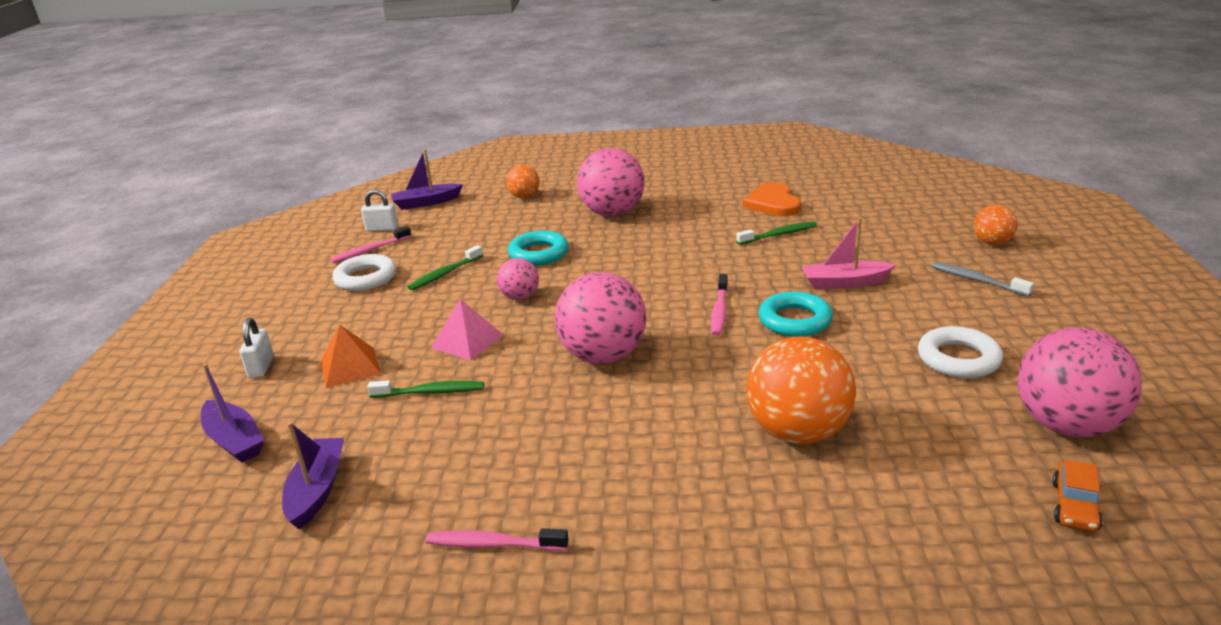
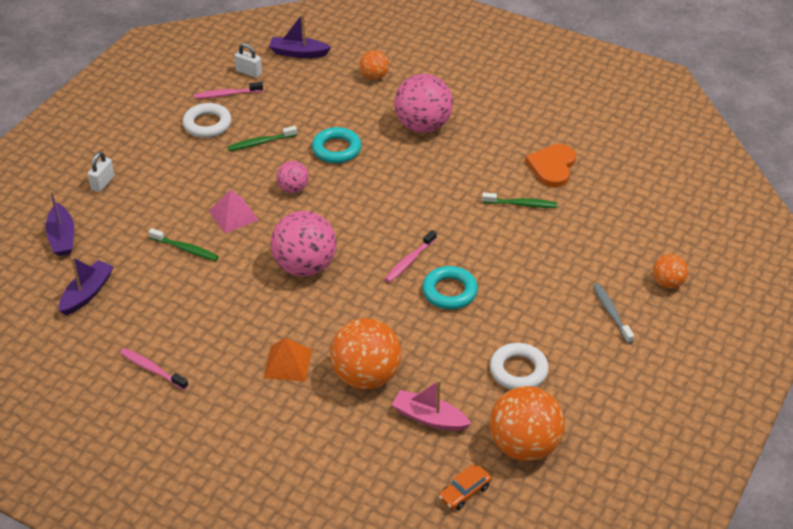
camera: 25 degrees right, 15 degrees up
orange pyramid [321,324,381,388] -> orange pyramid moved to [264,337,312,382]
pink boat [802,217,895,289] -> pink boat moved to [392,380,471,431]
pink ball [1018,328,1142,437] -> orange ball [490,386,565,461]

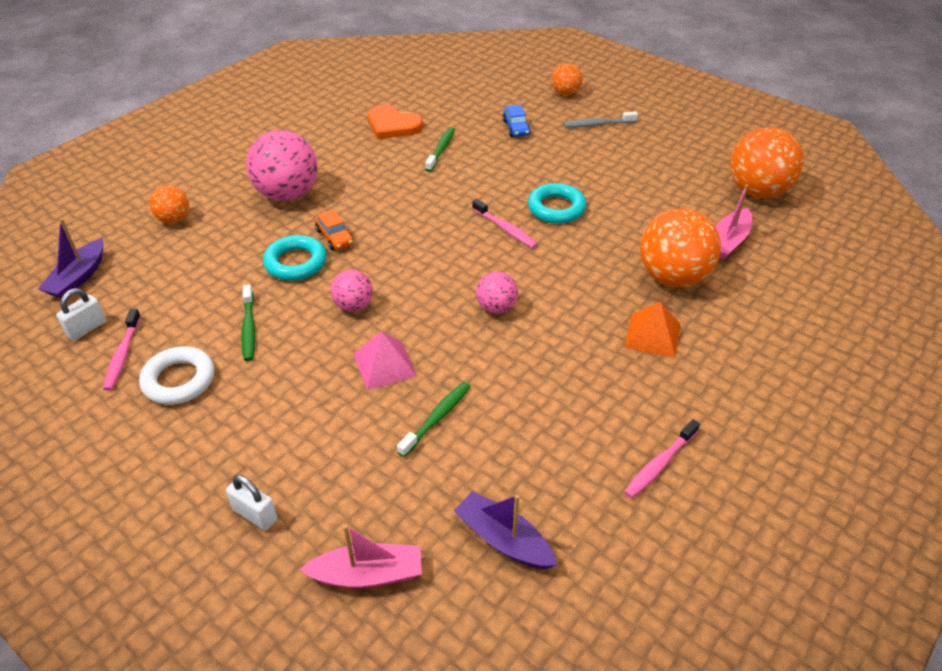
camera: 80 degrees left, 0 degrees up
purple boat [46,191,74,256] -> pink boat [299,524,422,588]
pink ball [271,211,336,276] -> pink ball [476,272,518,314], size x0.52
orange car [439,465,491,510] -> orange car moved to [315,209,354,250]
white ring [490,343,549,390] -> none
none -> blue car [503,105,531,137]

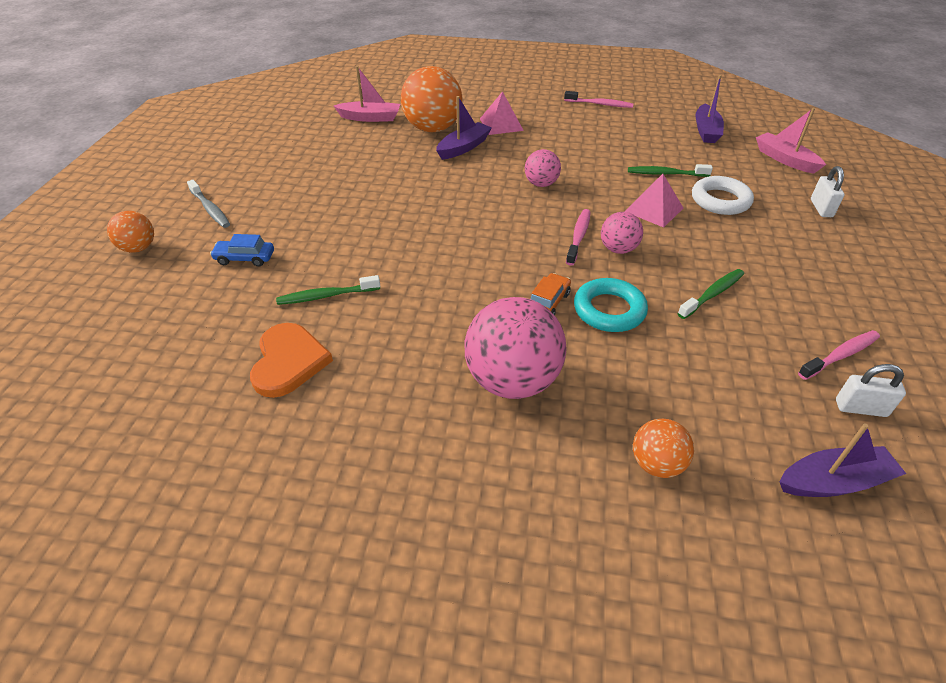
camera: 120 degrees left, 0 degrees up
white ring [139,346,214,405] -> white ring moved to [692,176,754,215]
pink toothbrush [472,199,538,248] -> pink toothbrush moved to [566,209,591,266]
blue car [503,105,531,137] -> blue car turned 135 degrees counterclockwise [210,234,274,267]
turquoise ring [528,183,586,224] -> none
orange pyramid [625,302,680,358] -> pink pyramid [480,91,524,135]
orange ball [730,127,804,198] -> none
none -> purple boat [436,96,492,160]

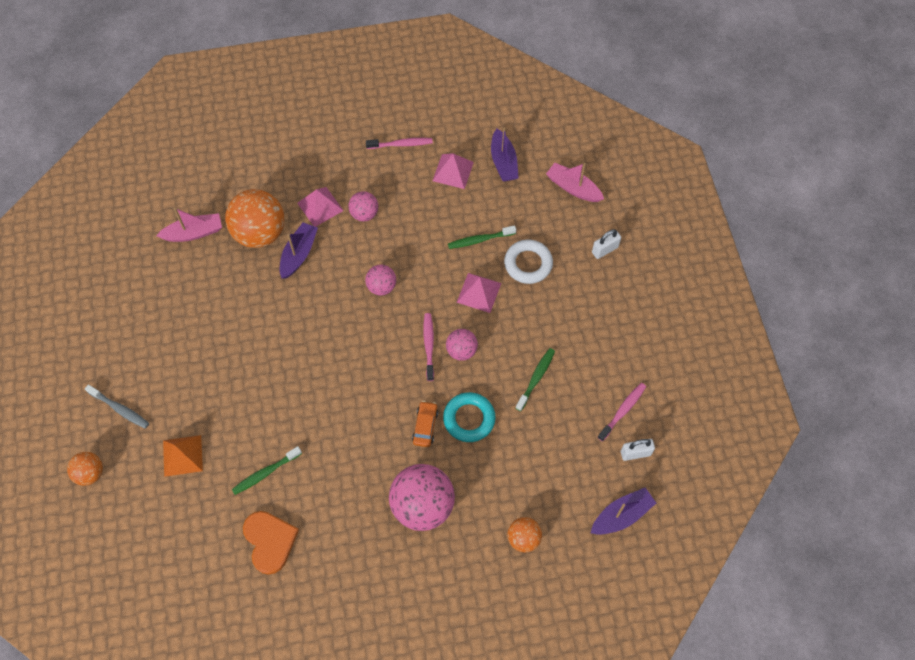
camera: 20 degrees left, 20 degrees up
blue car [210,234,274,267] -> orange pyramid [163,435,203,477]
white padlock [811,166,845,217] -> white padlock turned 75 degrees clockwise [592,229,621,259]
none -> pink ball [348,191,378,221]
none -> pink pyramid [433,153,474,189]

